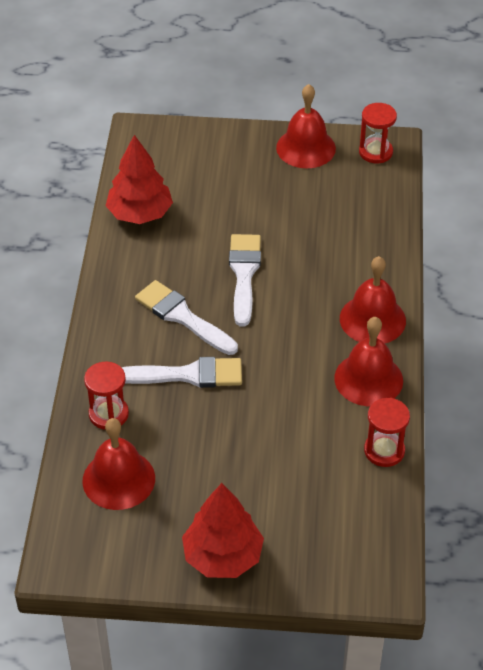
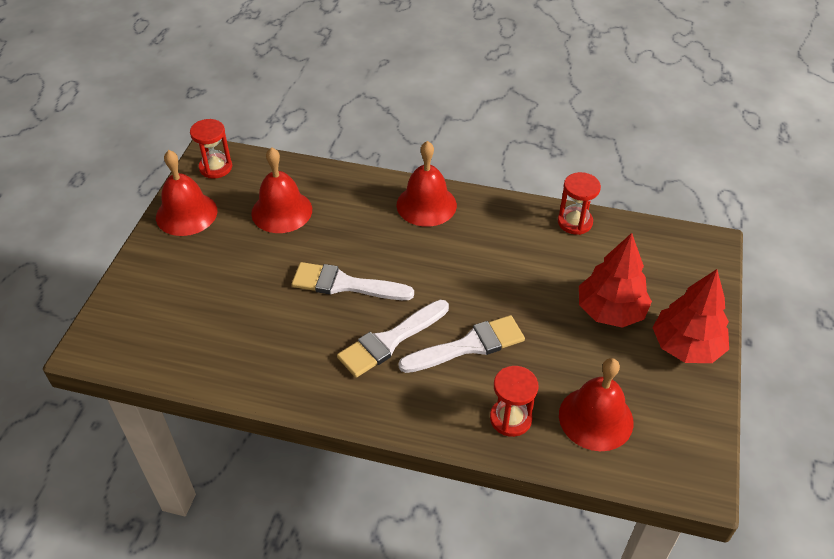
camera: 80 degrees left, 0 degrees up
red tree [106,135,173,224] -> red tree moved to [579,233,652,328]
white brush [122,357,242,388] -> white brush turned 60 degrees clockwise [398,315,525,373]
red bell [334,317,403,406] -> red bell moved to [251,147,312,233]

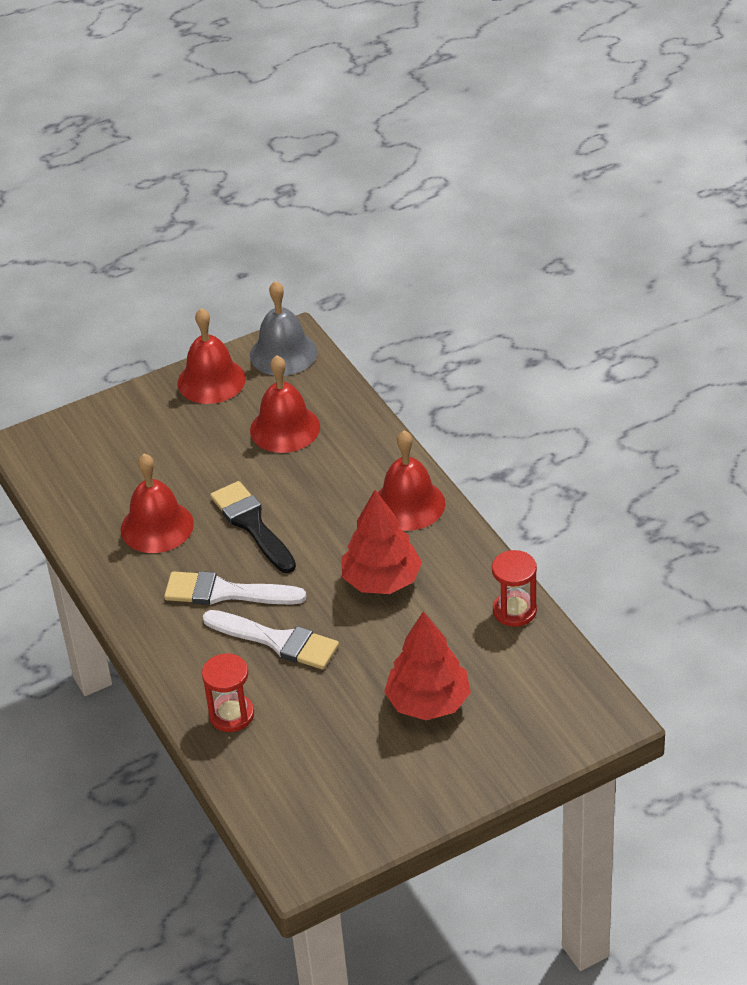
camera: 50 degrees right, 5 degrees down
red hourglass [190,119,232,178] -> grey bell [250,281,317,376]
white brush [292,262,414,300] -> black brush [210,481,296,573]
red bell [559,358,634,451] -> red bell moved to [121,453,194,553]
red tree [652,269,729,363] -> red tree moved to [341,490,422,594]

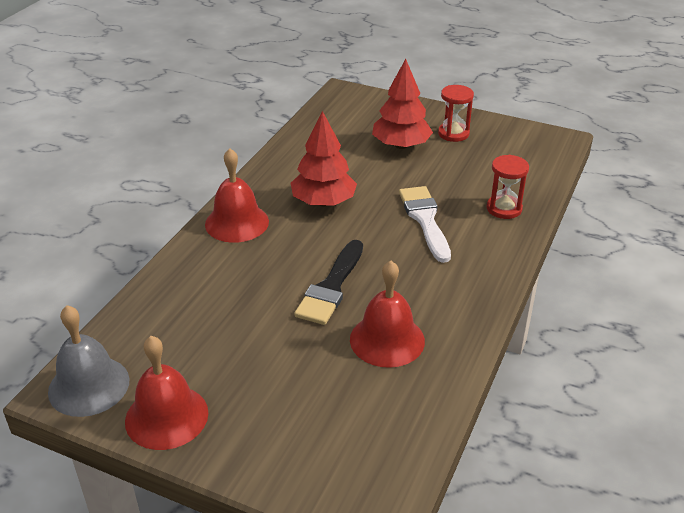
camera: 130 degrees left, 5 degrees down
white brush [164,571,306,605] -> none
red bell [250,355,320,453] -> none
red hourglass [492,550,537,627] -> red hourglass moved to [438,85,474,142]

